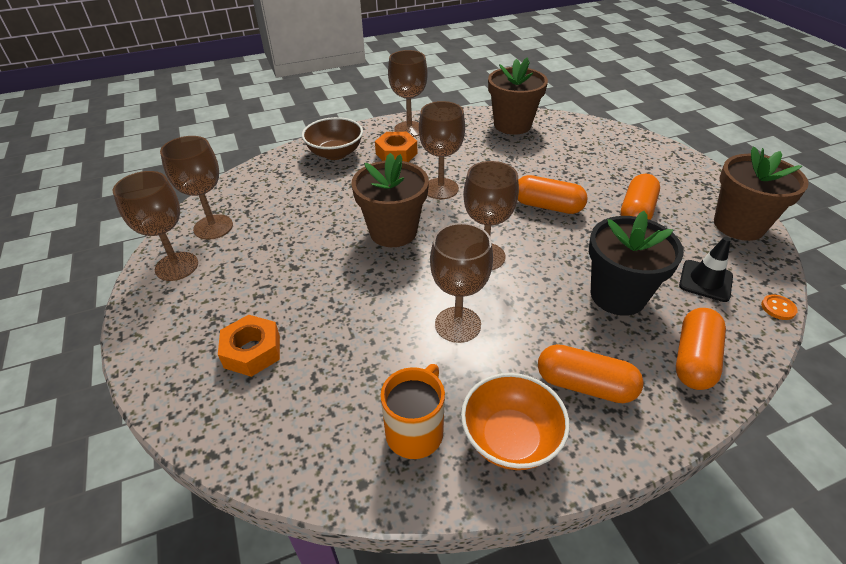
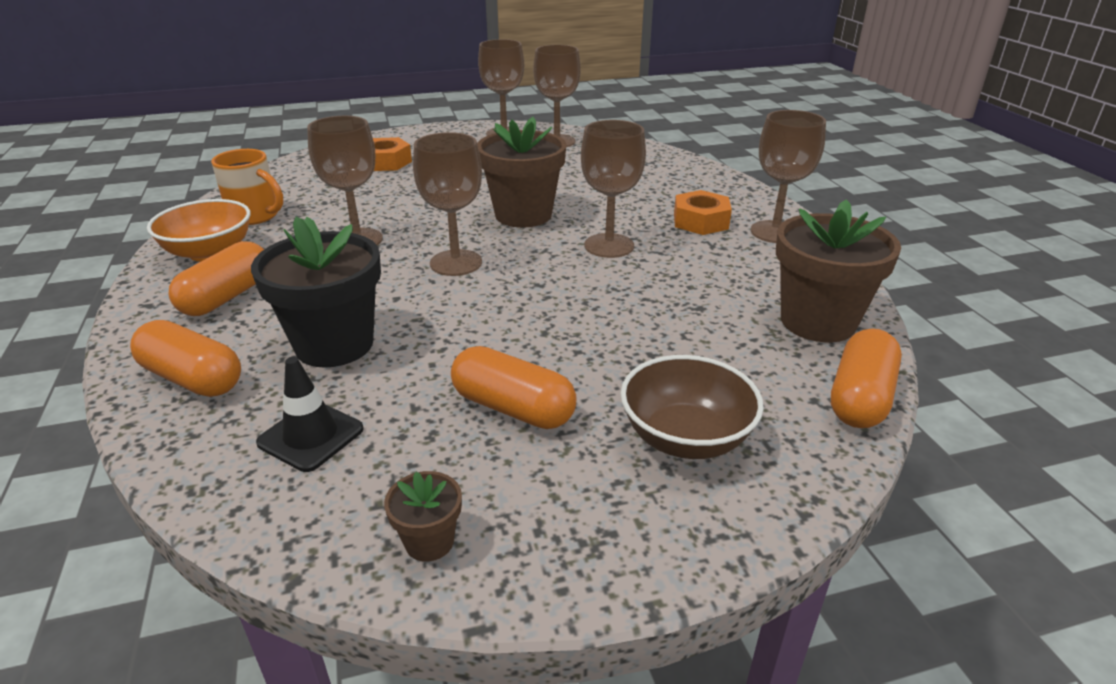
camera: 95 degrees right, 10 degrees down
brown bowl [302,117,363,160] -> brown bowl moved to [620,355,764,459]
orange capsule [518,175,588,214] -> orange capsule moved to [831,329,902,428]
brown flower pot [714,146,809,241] -> brown flower pot [384,471,462,562], size x0.46
orange button [761,294,798,320] -> none

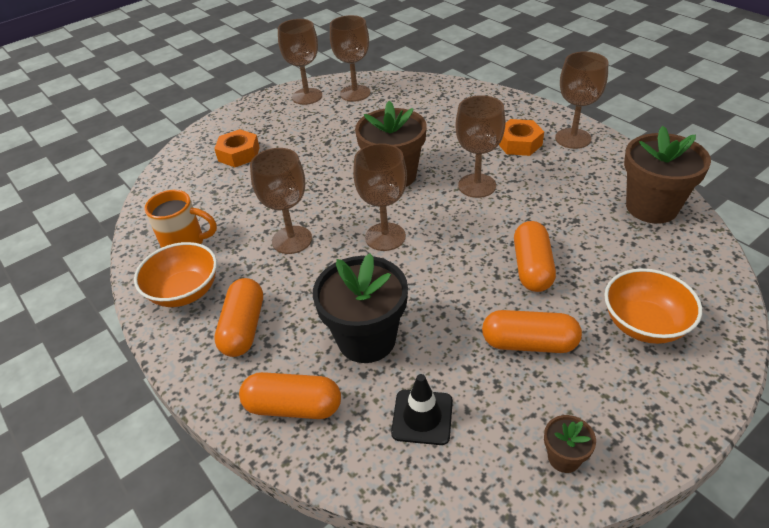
camera: 20 degrees left, 10 degrees up
brown bowl [620,355,764,459] -> orange bowl [604,268,702,344]
orange capsule [831,329,902,428] -> orange capsule moved to [514,221,556,292]

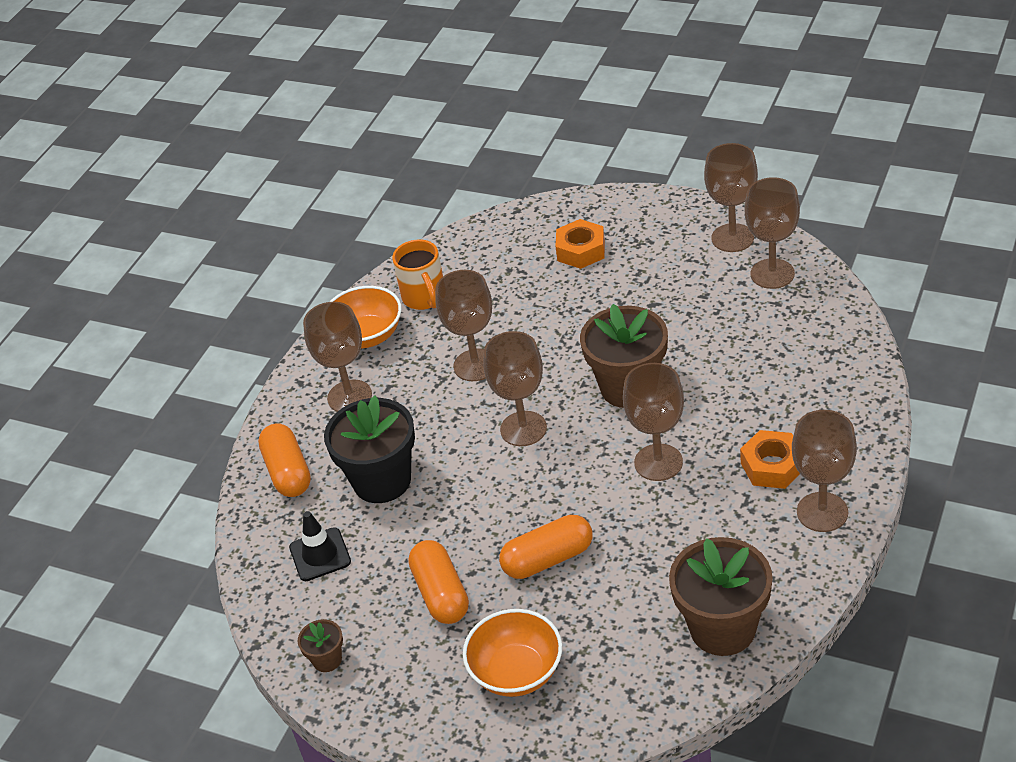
camera: 65 degrees right, 0 degrees up
orange capsule [214,278,263,357] -> brown goblet [303,301,372,412]

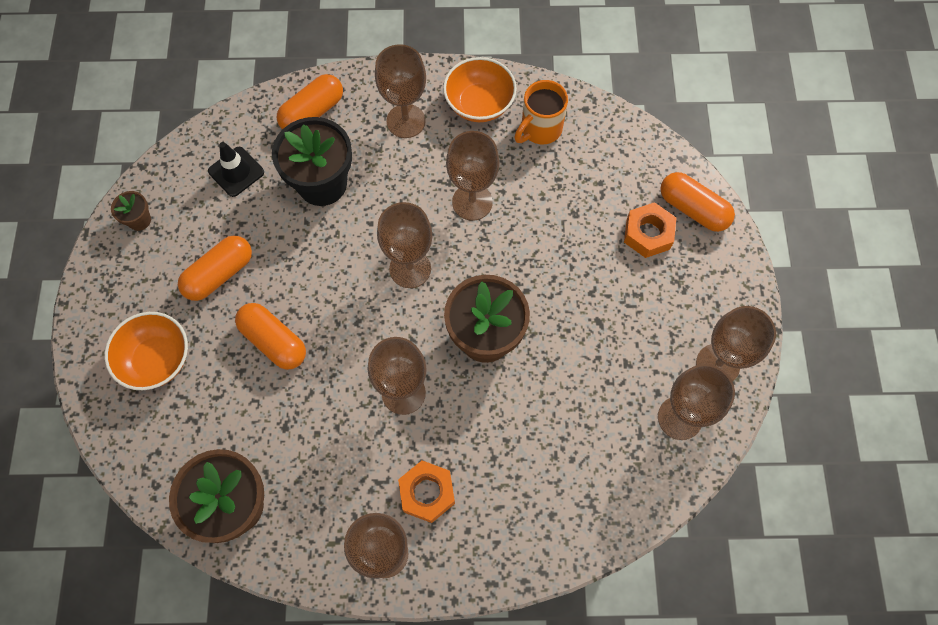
camera: 60 degrees right, 25 degrees up
none -> orange capsule [660,172,735,232]

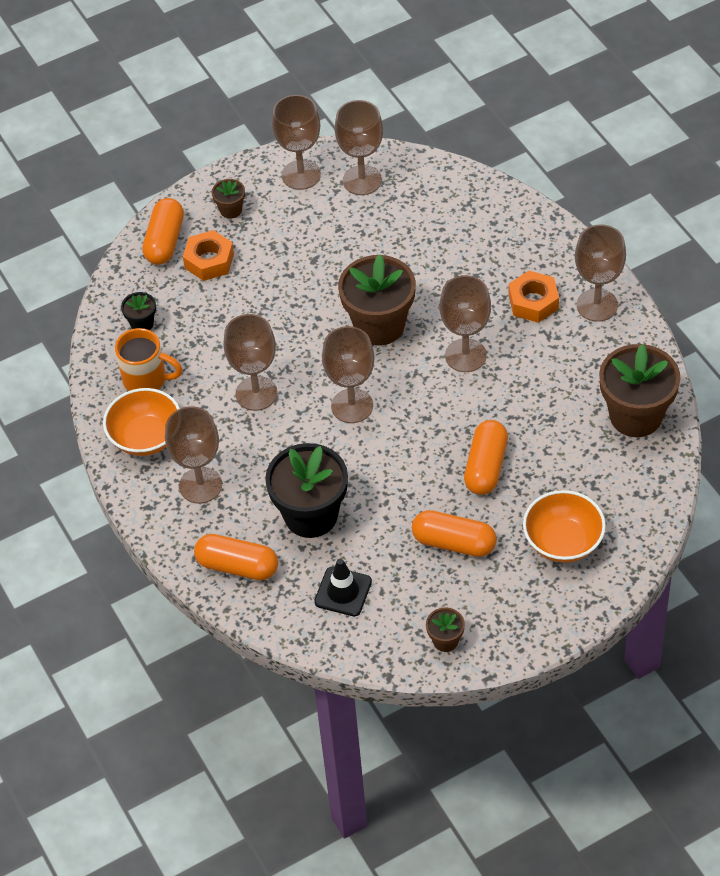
camera: 115 degrees left, 15 degrees down
none -> black flower pot [121,292,156,330]
none -> brown flower pot [212,179,245,219]

